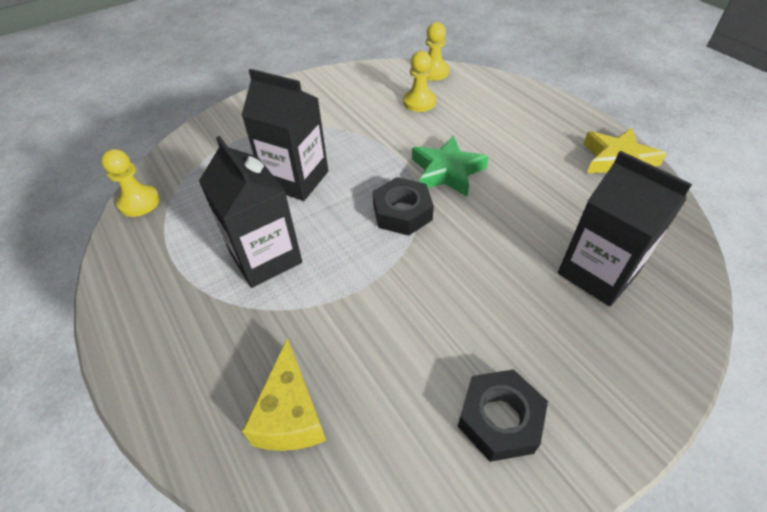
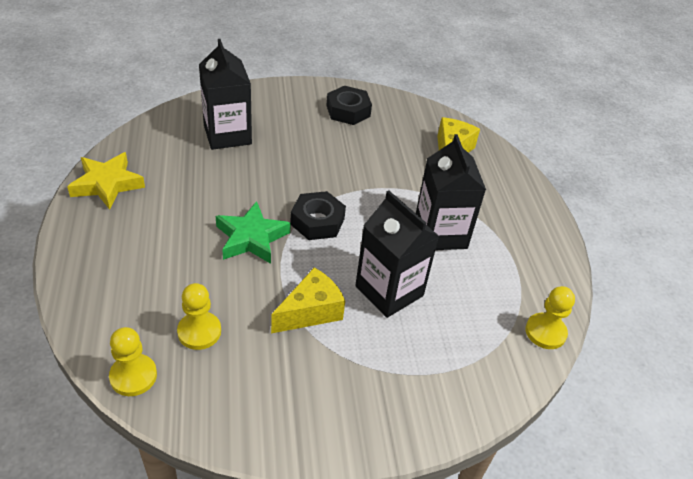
camera: 160 degrees left, 5 degrees down
none -> yellow cheese [271,267,345,333]

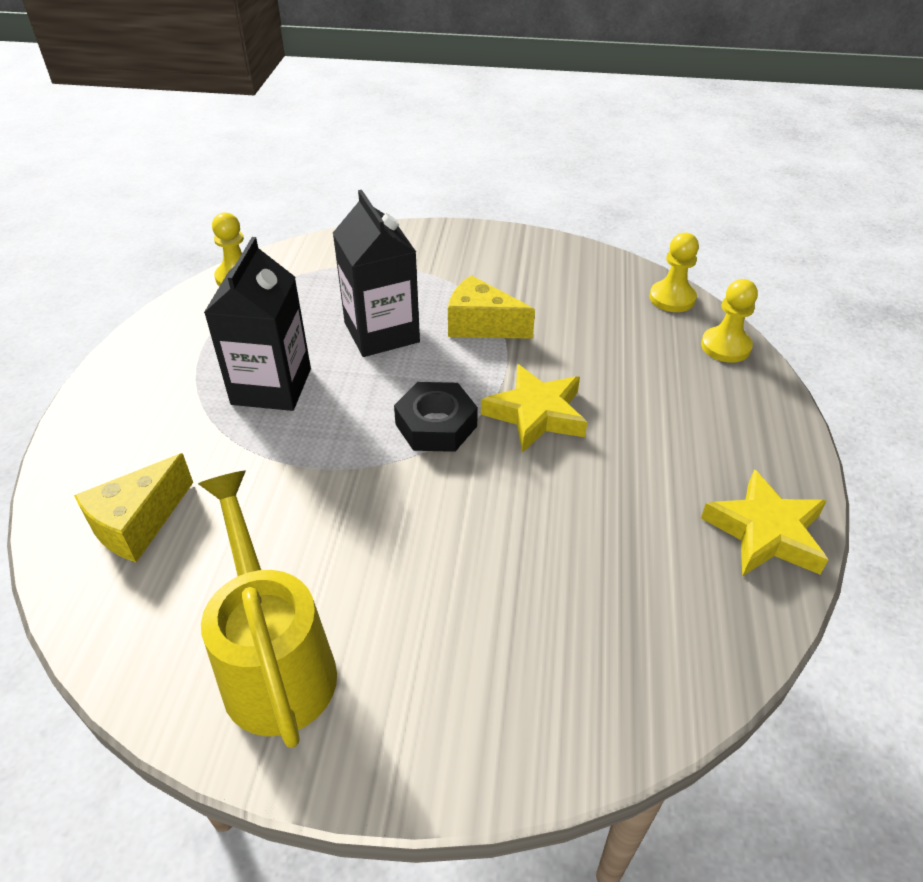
camera: 160 degrees left, 0 degrees up
yellow pawn [177,283,221,350] -> yellow pawn moved to [701,279,758,363]
black carton [199,39,252,150] -> none
green star [216,201,291,264] -> yellow star [481,364,587,453]
yellow cheese [271,267,345,333] -> yellow cheese turned 45 degrees clockwise [448,275,535,339]
black nut [326,86,372,125] -> yellow watering can [198,471,337,748]

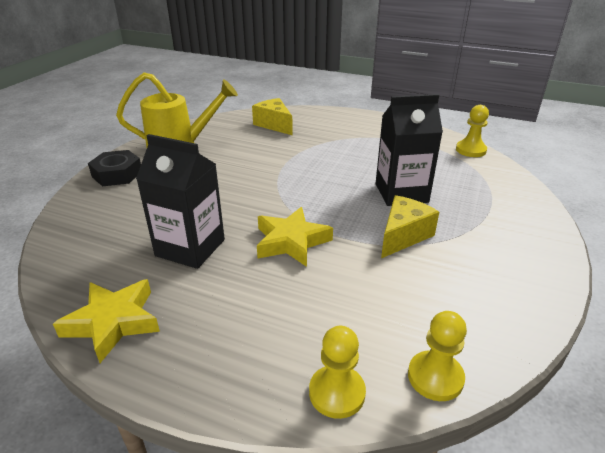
camera: 105 degrees right, 10 degrees down
black carton [204,237,311,411] -> black carton moved to [136,134,225,269]
black nut [394,382,478,452] -> black nut moved to [88,150,141,187]

